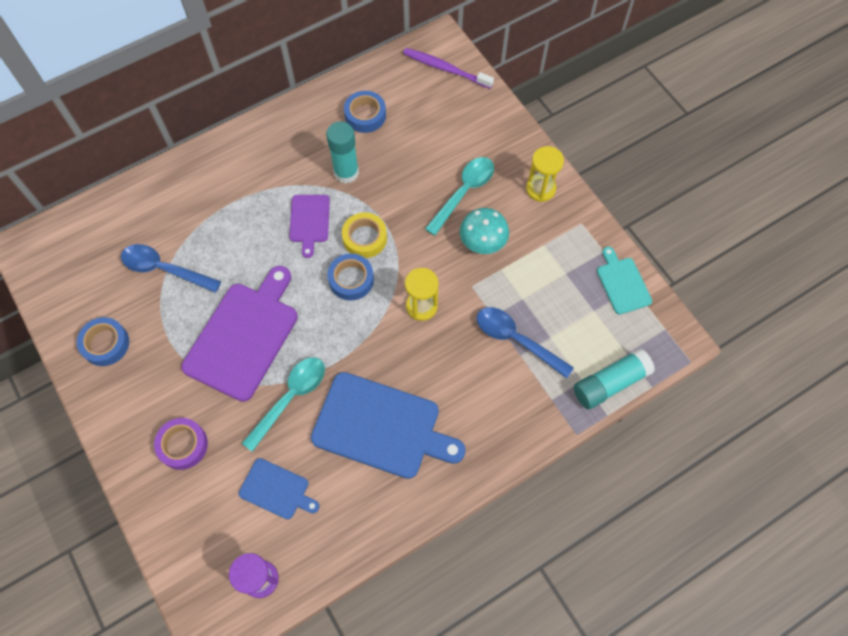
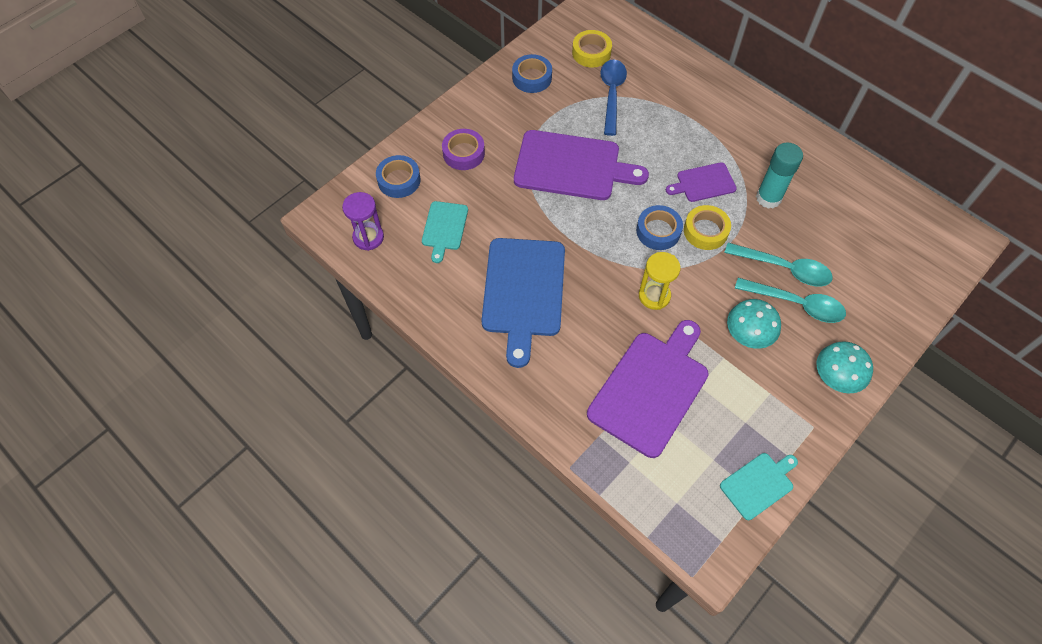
camera: 75 degrees right, 5 degrees down
blue cutting board [239,458,320,519] -> turquoise cutting board [422,201,468,263]
turquoise spoon [242,357,325,452] -> turquoise spoon moved to [724,243,832,287]
blue tape [344,91,386,133] -> blue tape moved to [376,155,421,198]
purple toothbrush [403,48,494,89] -> none
blue spoon [477,307,574,379] -> purple cutting board [587,320,709,458]
yellow hourglass [526,146,564,202] -> turquoise mushroom [816,341,873,394]
turquoise glue stick [574,348,655,409] -> none
none -> yellow tape [572,30,612,67]

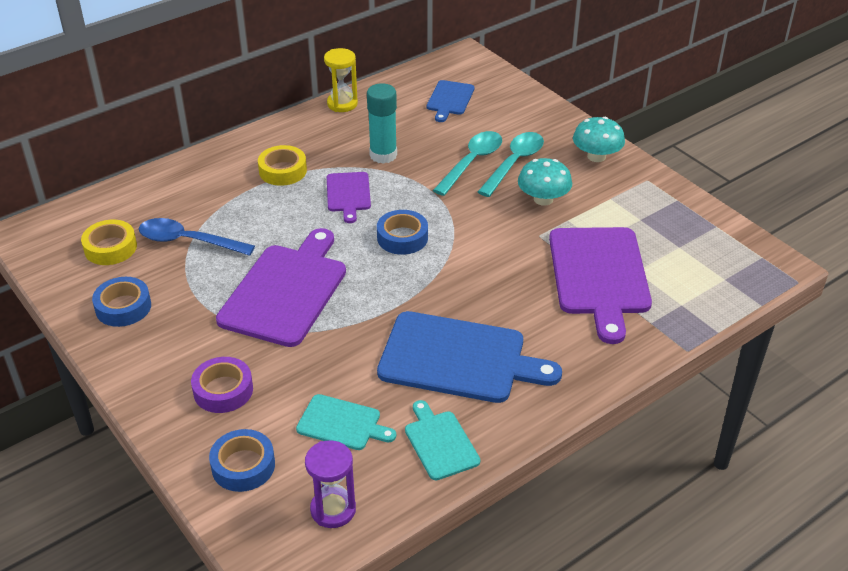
camera: 80 degrees left, 20 degrees down
purple cutting board [587,320,709,458] -> purple cutting board turned 135 degrees counterclockwise [549,227,652,344]
yellow hourglass [639,252,681,310] -> yellow hourglass moved to [324,48,358,112]
yellow tape [684,205,731,250] -> yellow tape moved to [258,145,307,186]
turquoise cutting board [720,453,798,520] -> turquoise cutting board moved to [405,400,480,480]
none -> blue cutting board [427,80,475,122]

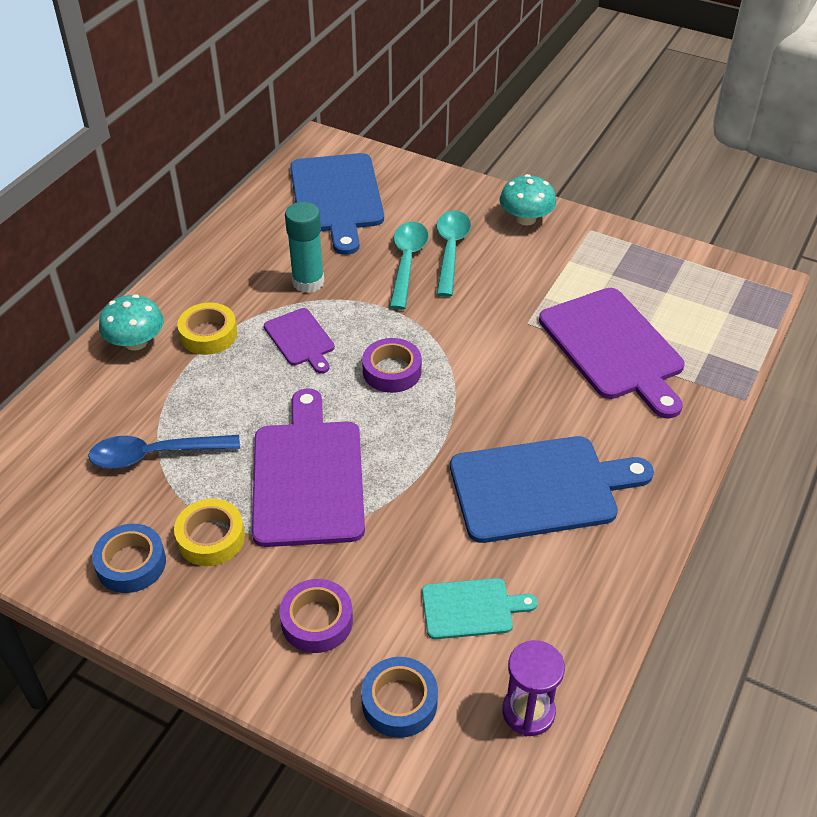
camera: 25 degrees left, 5 degrees up
yellow tape [81,220,137,265] -> yellow tape moved to [174,499,245,566]
yellow hourglass [324,48,358,112] -> none
blue tape [377,210,428,255] -> purple tape [362,338,422,393]
turquoise cutting board [405,400,480,480] -> none
blue cutting board [427,80,475,122] -> blue cutting board [290,153,384,255], size x1.93
turquoise mushroom [518,158,572,206] -> turquoise mushroom moved to [99,294,164,351]

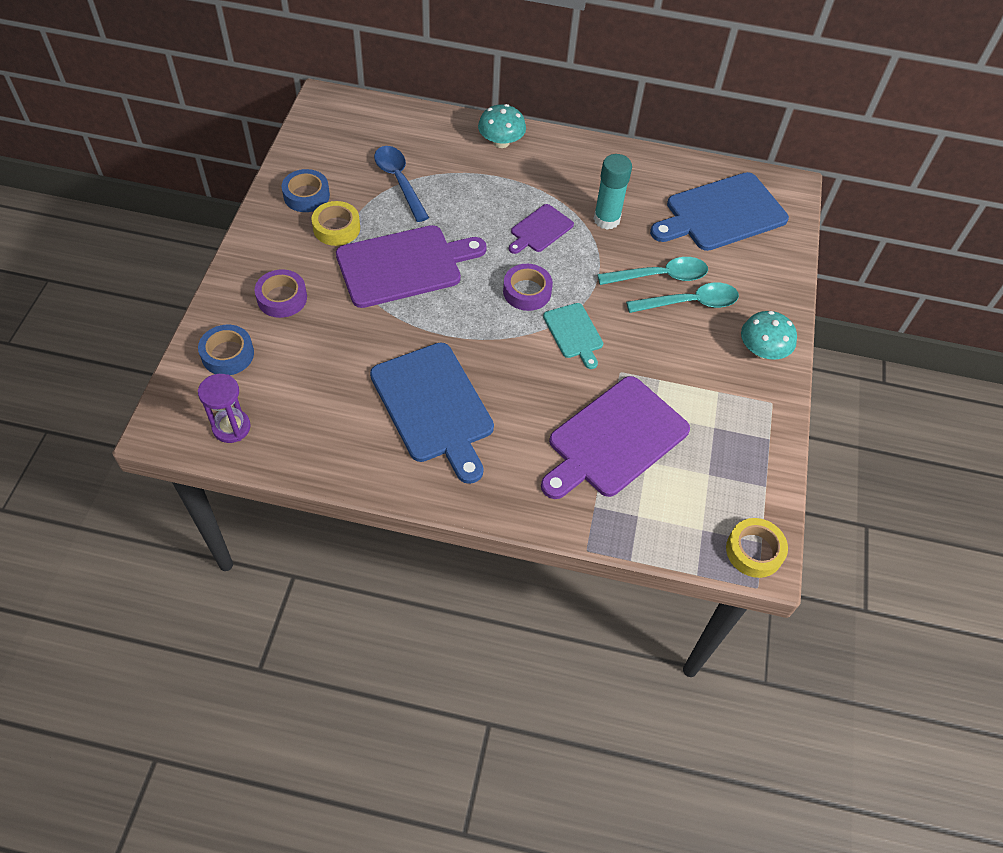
camera: 70 degrees right, 10 degrees up
yellow tape [177,303,237,355] -> yellow tape moved to [726,518,788,578]
turquoise cutting board [422,578,538,639] -> turquoise cutting board moved to [543,303,603,369]

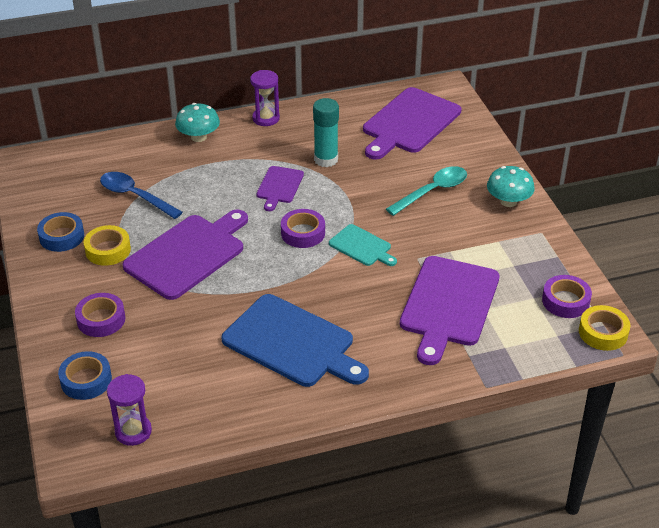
camera: 25 degrees left, 15 degrees down
turquoise spoon [597,257,708,285] -> none
blue cutting board [650,172,789,251] -> purple cutting board [363,87,461,160]
none -> purple hourglass [250,70,280,126]
none -> purple tape [542,275,592,318]

